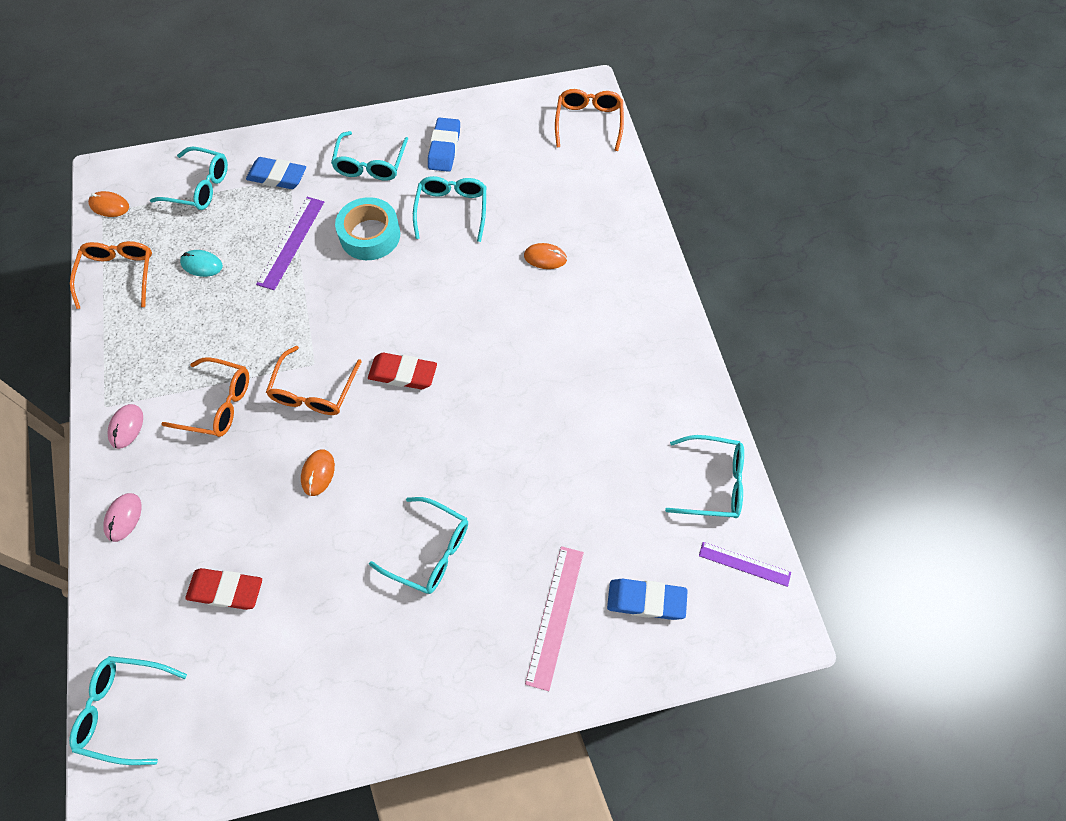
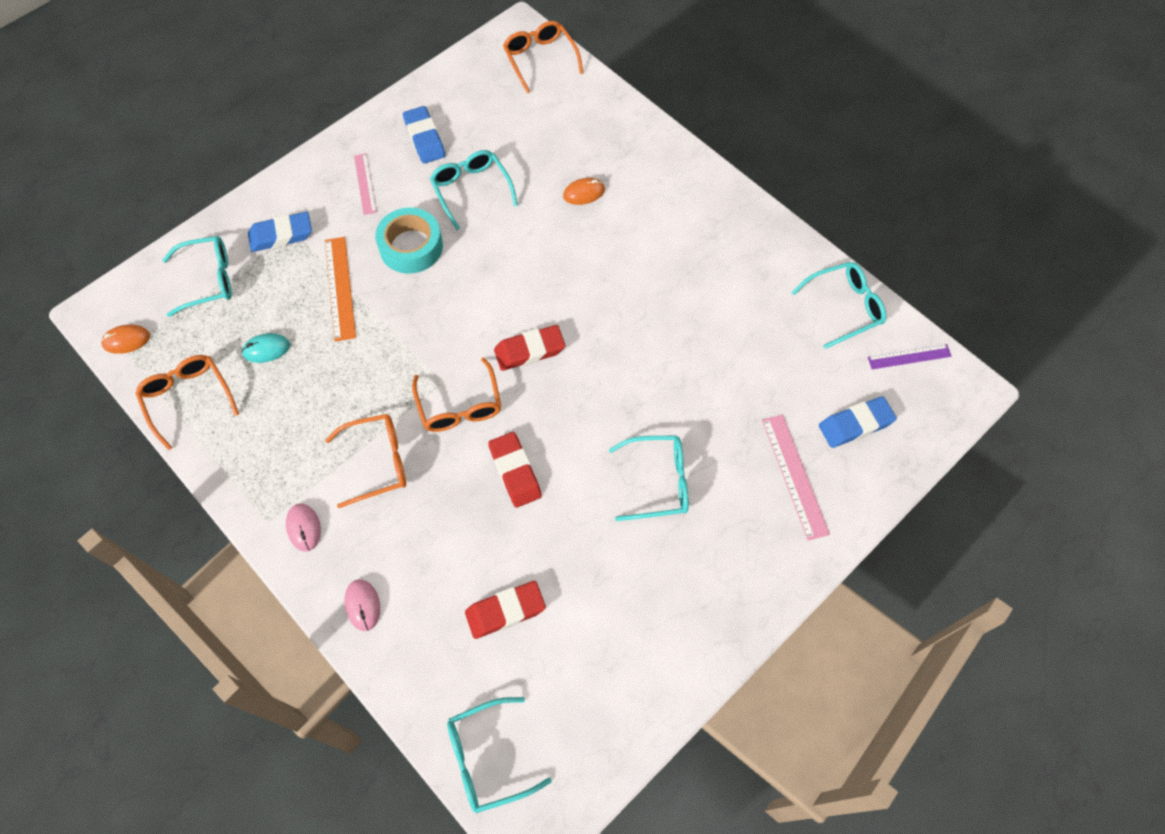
camera: 30 degrees left, 0 degrees up
purple ruler [256,197,324,290] -> orange ruler [325,237,356,342]
orange mouse [301,449,335,496] -> red eraser [488,432,542,508]
turquoise glasses [331,131,408,181] -> pink ruler [354,153,377,215]

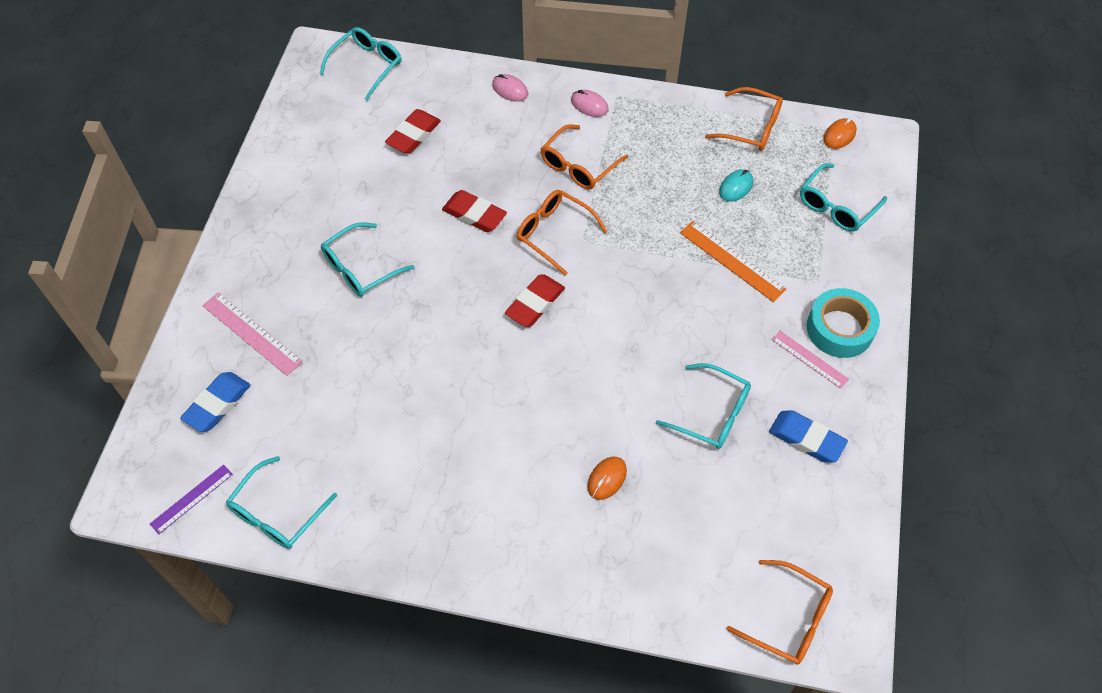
camera: 145 degrees right, 5 degrees down
blue eraser [248,212,312,252] -> none
turquoise tape [375,207,443,274] -> turquoise tape moved to [807,288,880,358]

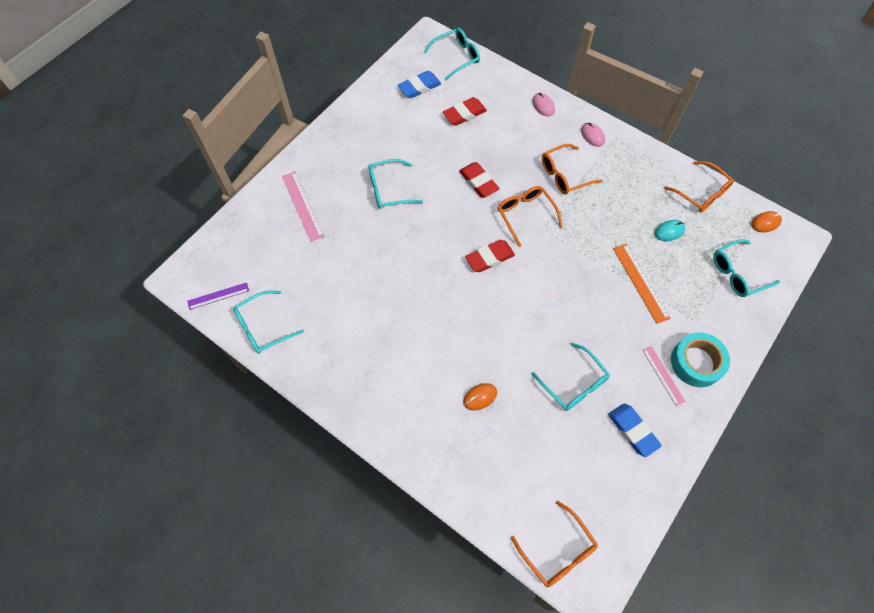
camera: 25 degrees right, 5 degrees up
blue eraser [180,372,251,432] -> blue eraser moved to [398,71,441,98]

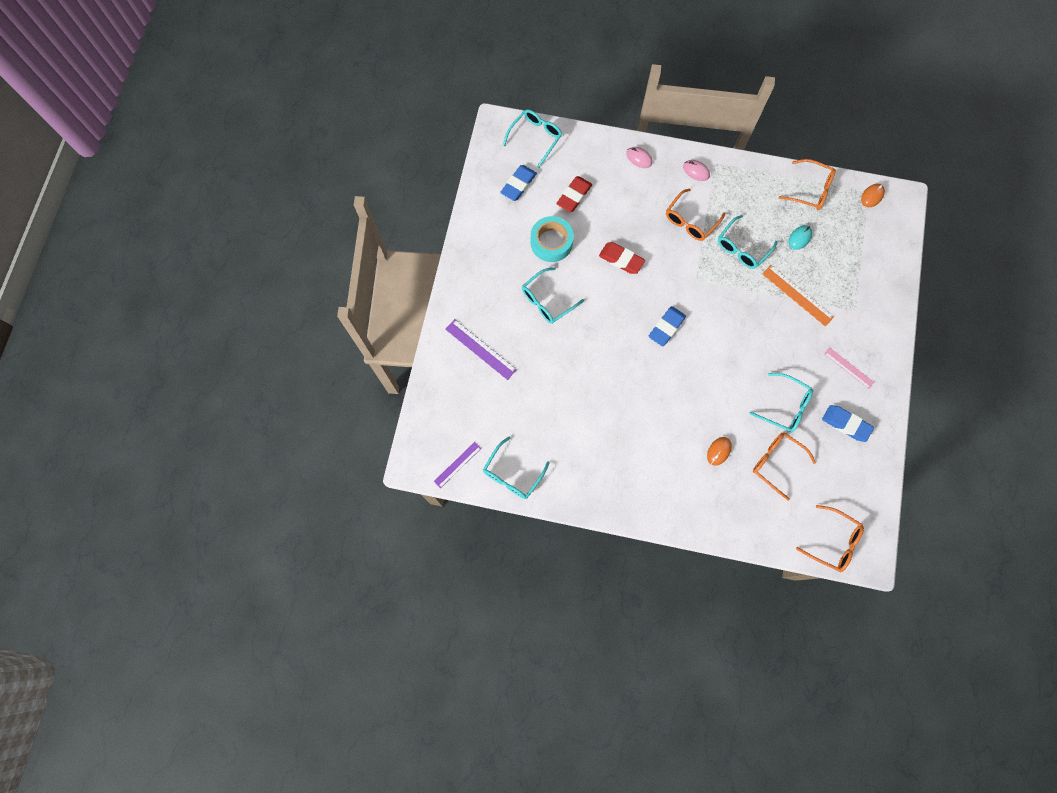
camera: 25 degrees left, 10 degrees up
pink ruler [282,171,325,242] -> purple ruler [445,319,517,380]
red eraser [465,240,515,272] -> blue eraser [649,306,686,346]
orange glasses [498,186,563,247] -> orange glasses moved to [753,432,816,500]
turquoise tape [671,332,730,387] -> turquoise tape moved to [531,216,574,262]
turquoise glasses [713,239,780,297] -> turquoise glasses moved to [718,215,778,269]

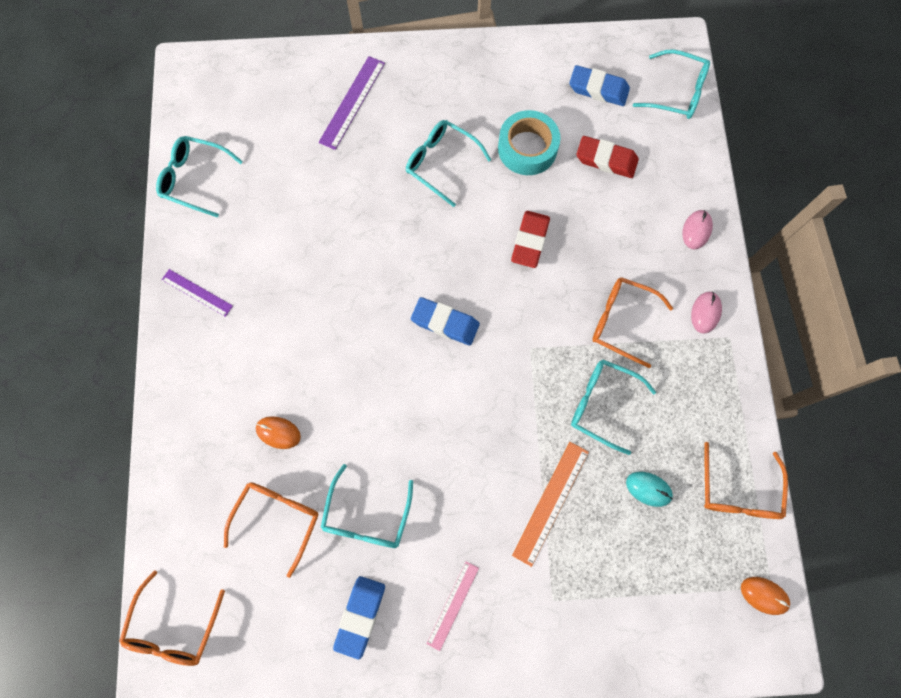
camera: 75 degrees right, 0 degrees up
purple ruler [434,442,481,488] -> purple ruler moved to [162,269,233,317]

